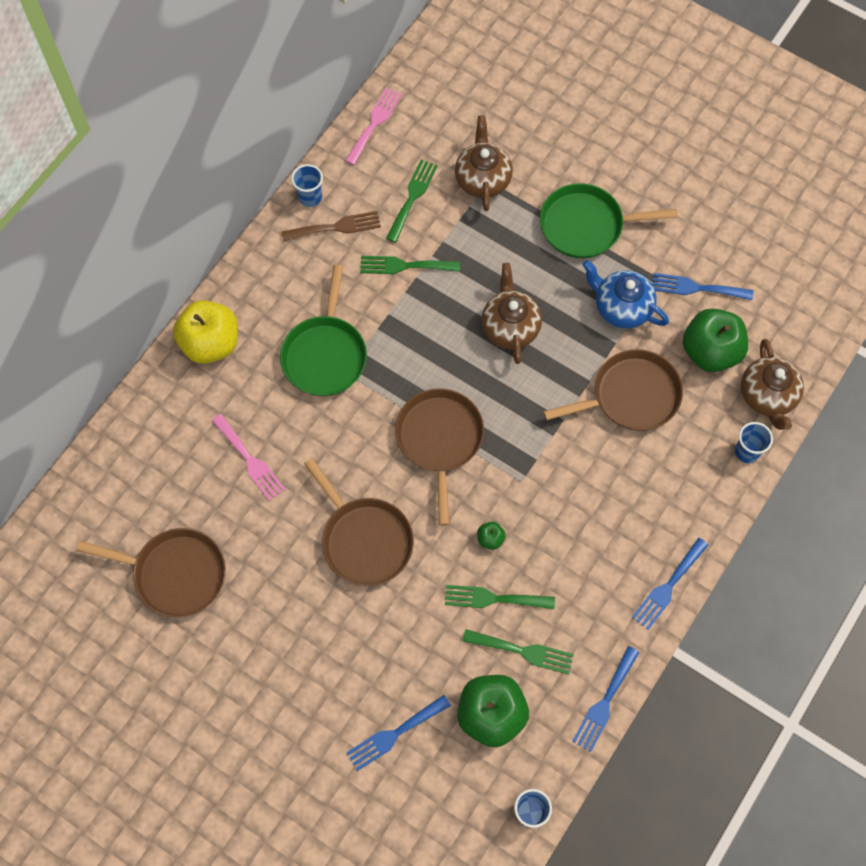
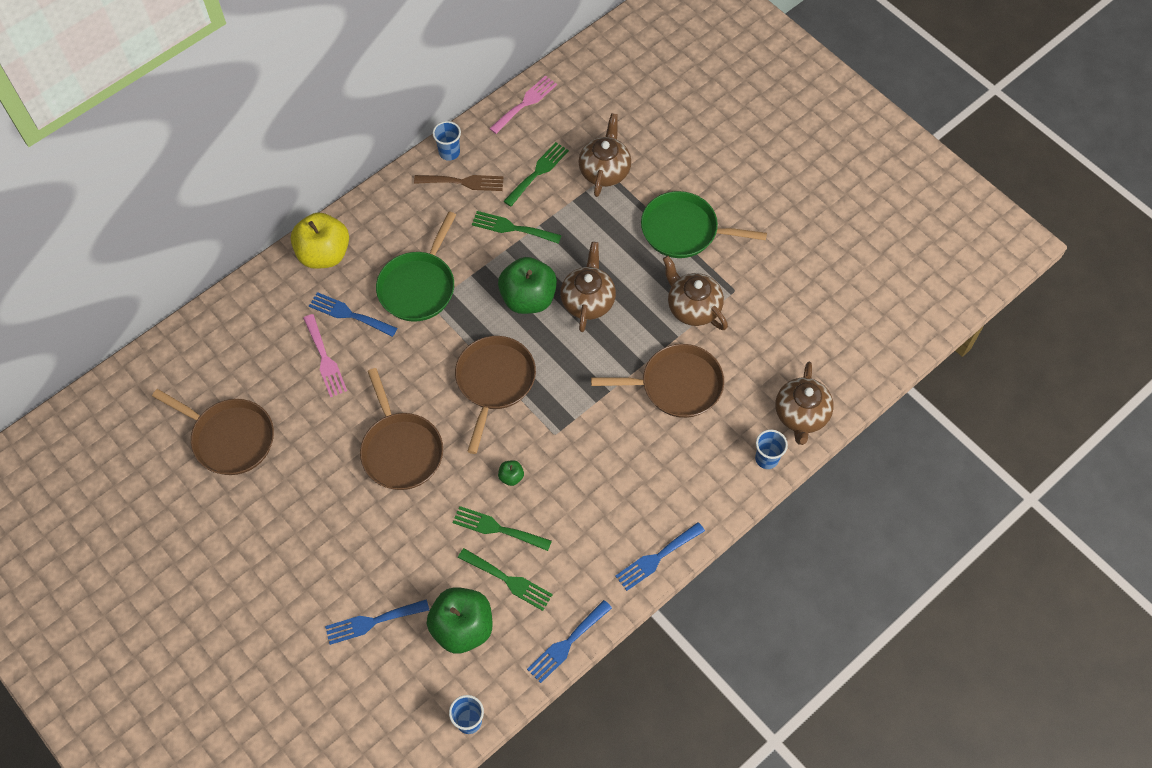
camera: 15 degrees right, 5 degrees down
blue teapot [582,260,669,329] -> brown teapot [663,256,728,330]
blue fork [652,273,753,300] -> blue fork moved to [309,292,397,337]
green apple [683,308,748,372] -> green apple moved to [498,257,557,314]

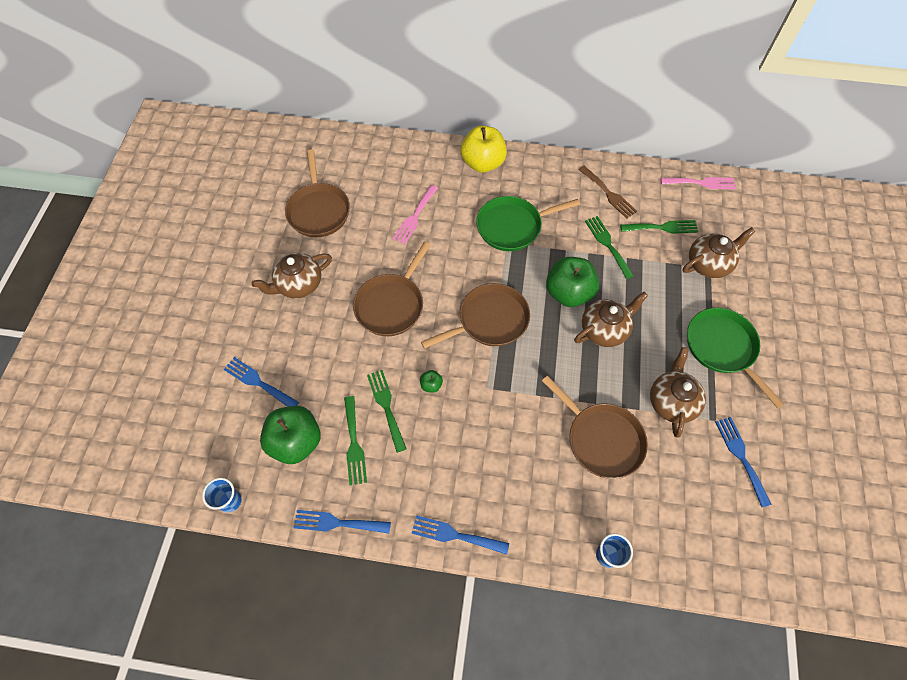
camera: 50 degrees right, 0 degrees up
blue fork [309,292,397,337] -> blue fork moved to [715,417,772,507]
blue cup [432,121,461,161] -> none
brown teapot [775,362,834,445] -> brown teapot moved to [251,253,332,298]

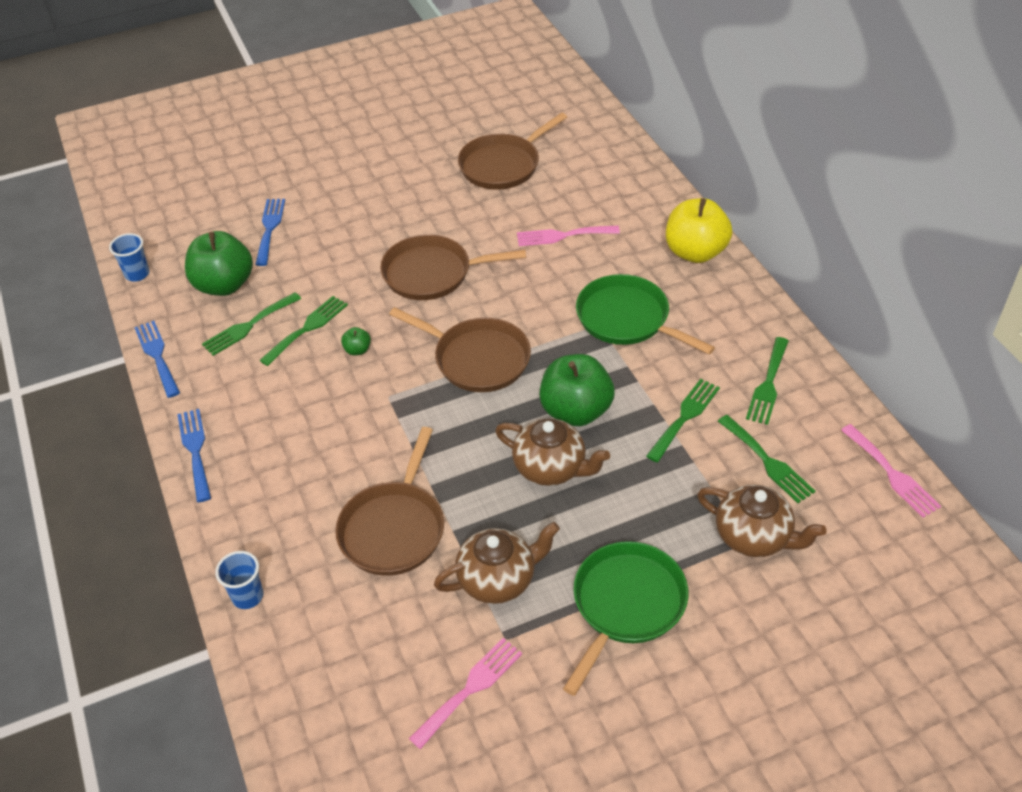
camera: 60 degrees right, 15 degrees down
brown teapot [251,253,332,298] -> none
brown fork [579,166,637,219] -> green fork [746,337,789,425]
blue fork [715,417,772,507] -> pink fork [409,638,522,749]

